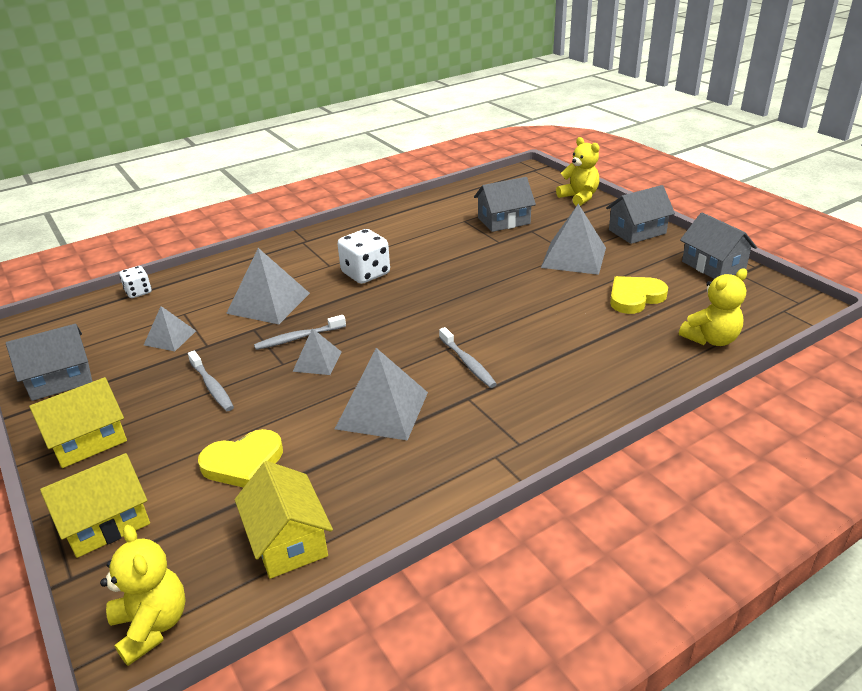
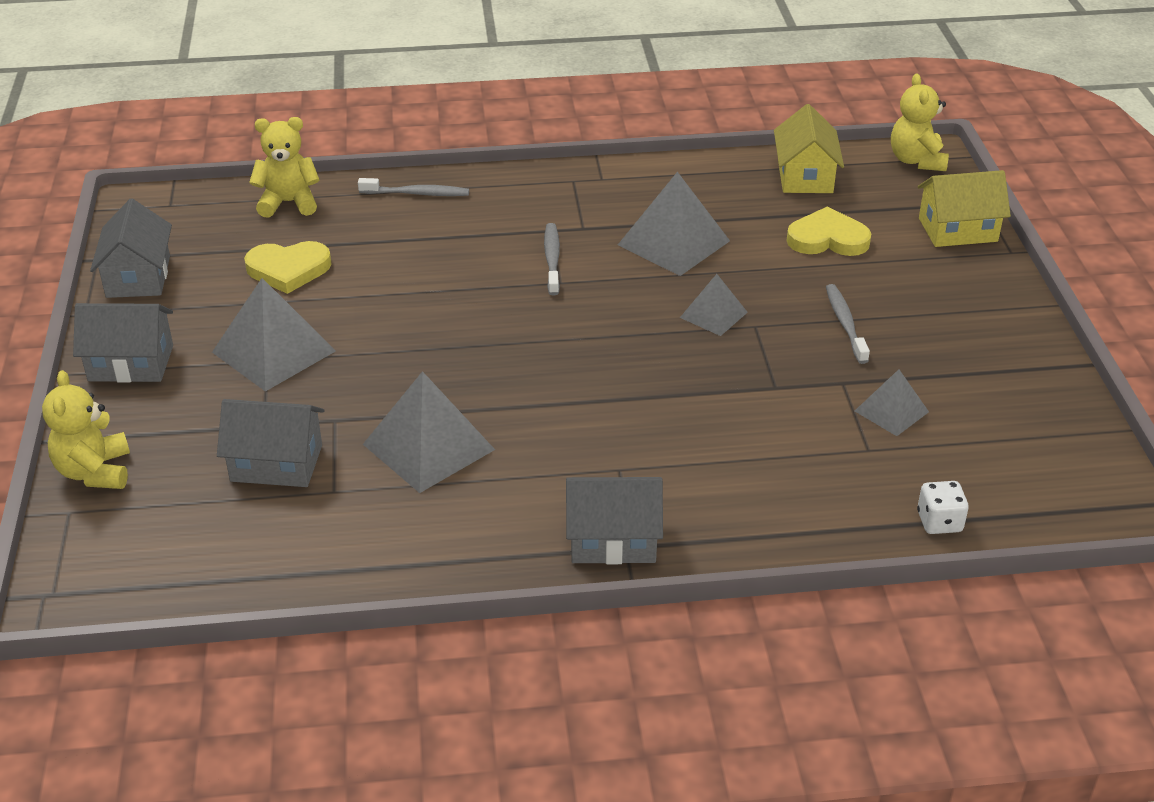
camera: 155 degrees left, 5 degrees up
grey house [6,324,92,401] -> grey house moved to [566,477,663,564]
yellow house [29,377,127,468] -> none
grey pyramid [226,248,310,324] -> grey pyramid moved to [363,371,495,493]
grey toothbrush [254,315,346,350] -> grey toothbrush moved to [358,178,469,196]
white dice [338,229,390,284] -> none

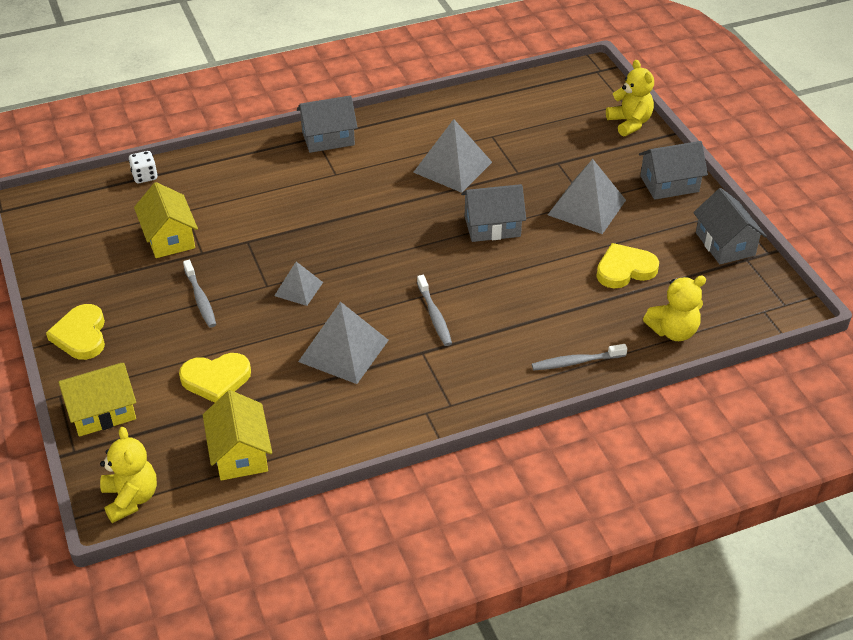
camera: 165 degrees right, 5 degrees up
grey house [217,399,324,487] -> grey house moved to [461,184,526,242]
grey pyramid [855,369,929,436] -> yellow house [134,182,198,258]
none -> yellow heart [46,304,105,360]

